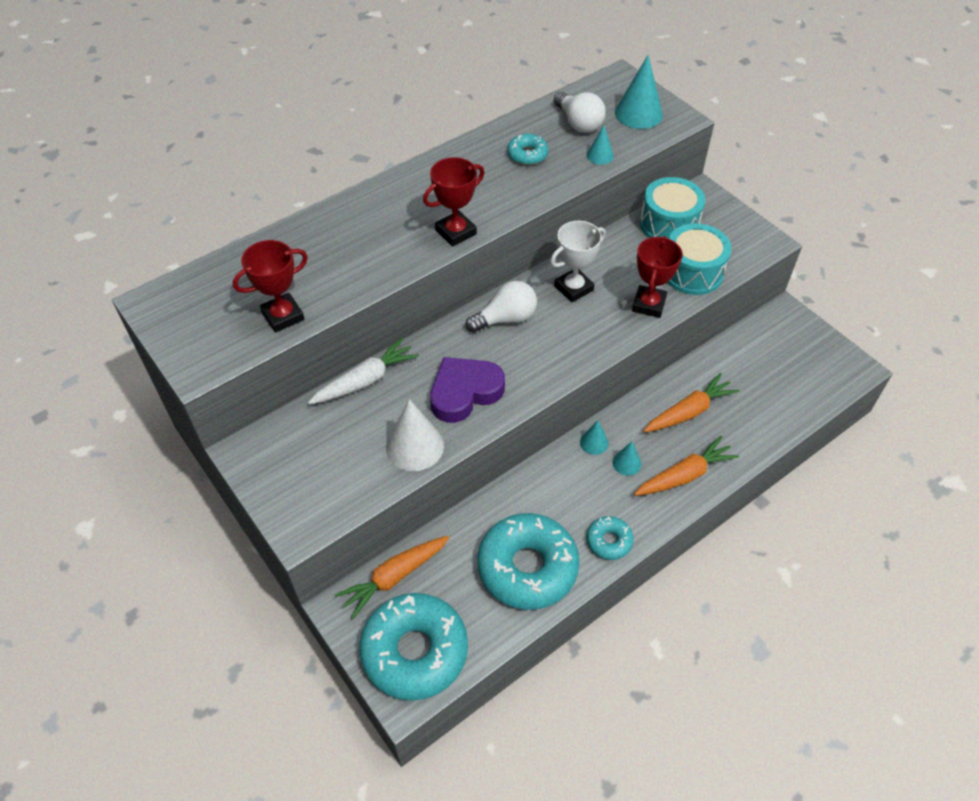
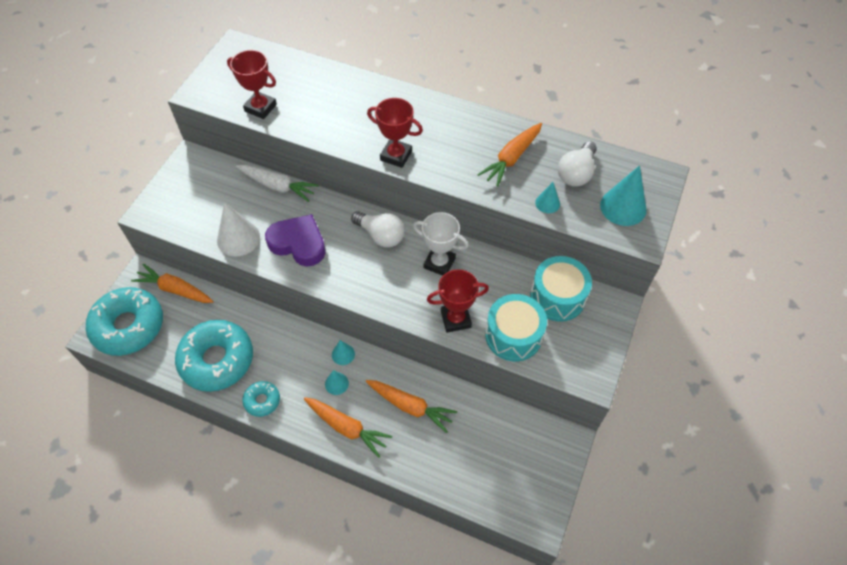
camera: 60 degrees right, 5 degrees up
turquoise donut [507,134,548,165] -> orange carrot [477,123,542,187]

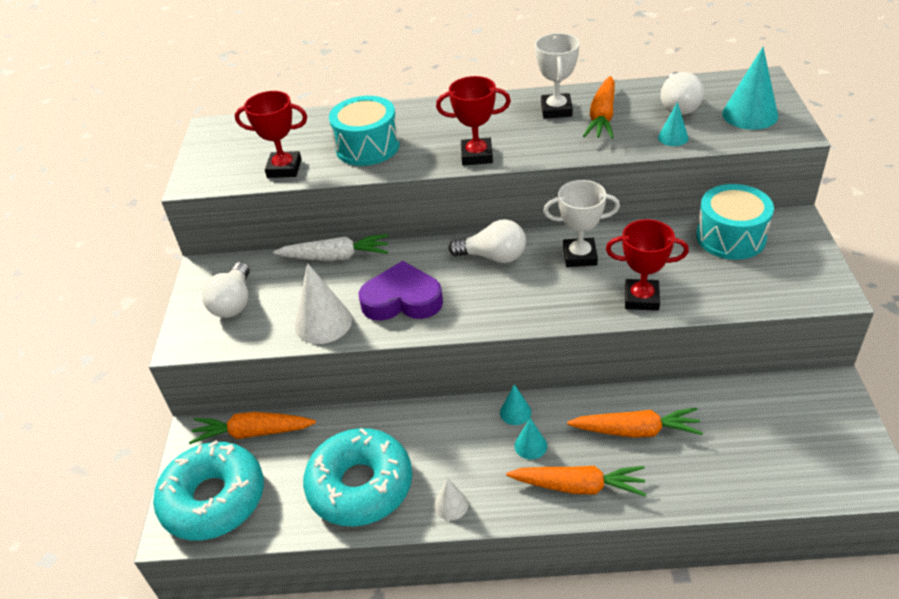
camera: 20 degrees left, 15 degrees down
turquoise donut [243,381,280,417] -> white cone [434,478,468,520]
red trophy [427,269,489,333] -> red trophy turned 45 degrees clockwise [606,219,689,311]
turquoise drum [485,294,547,361] -> turquoise drum moved to [329,96,400,166]
none -> white light bulb [202,262,250,318]
none -> white trophy [535,33,579,119]

